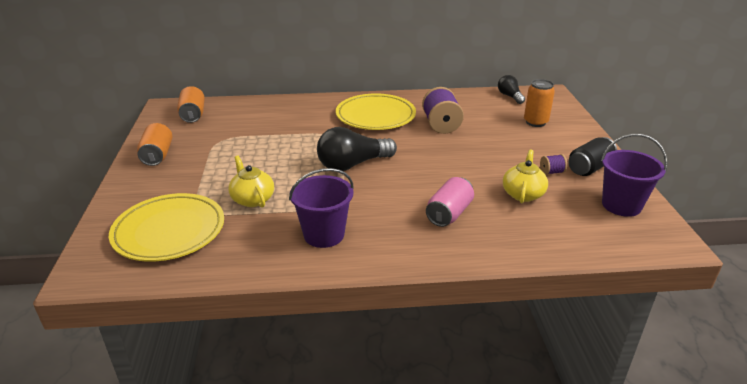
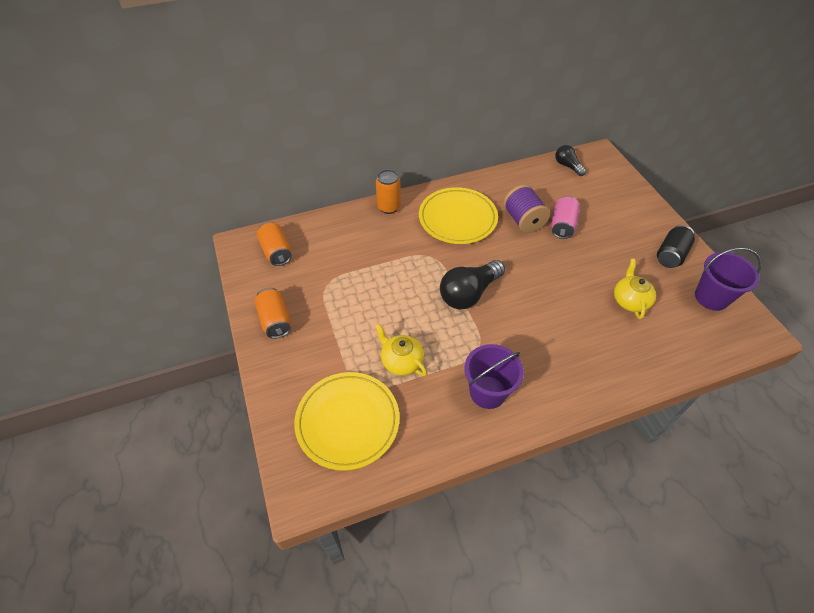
camera: 15 degrees left, 20 degrees up
pink can [426,177,474,227] -> pink can moved to [551,196,580,239]
orange can [524,79,555,127] -> orange can moved to [376,169,401,214]
purple spool [540,154,567,175] -> none

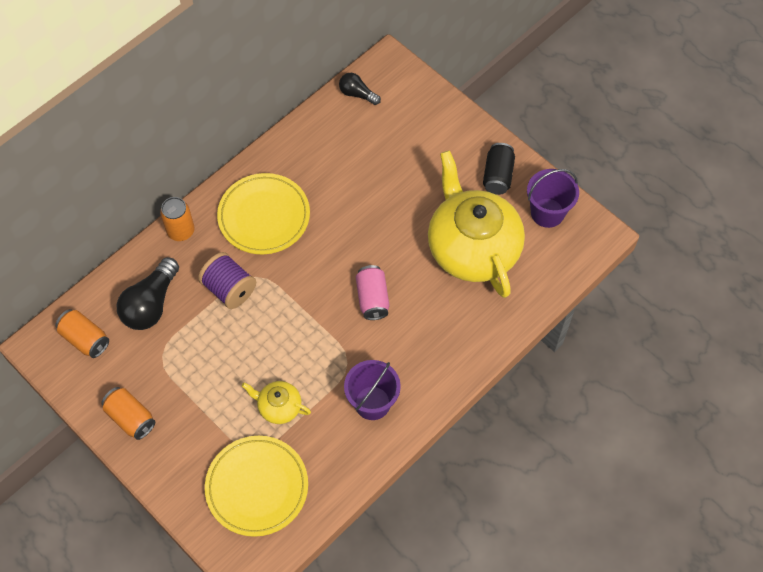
camera: 25 degrees left, 10 degrees up
black light bulb [440,260,505,310] -> black light bulb moved to [117,257,179,330]
purple spool [503,184,550,233] -> purple spool moved to [198,252,256,309]
pink can [551,196,580,239] -> pink can moved to [356,265,390,320]
yellow teapot [614,259,656,319] -> yellow teapot [428,150,525,298], size x2.30

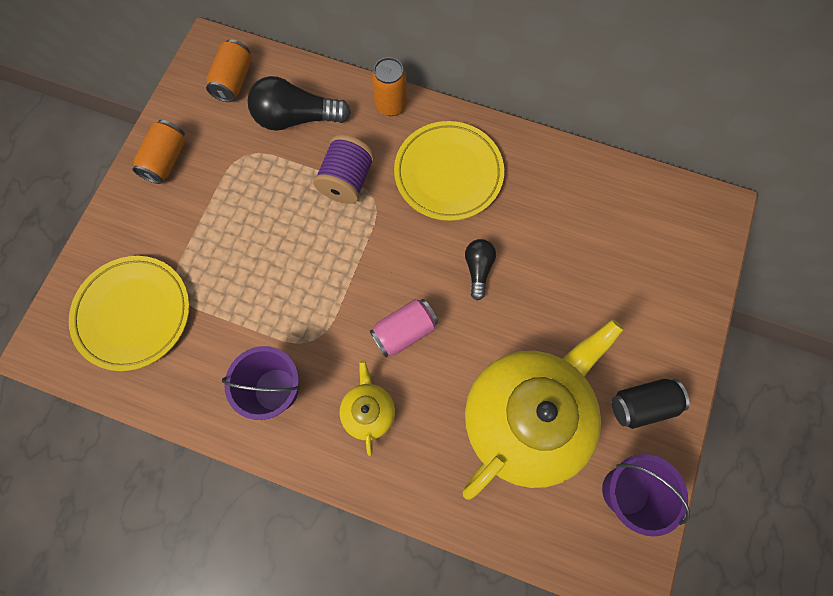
camera: 65 degrees right, 10 degrees up
yellow teapot [242,381,311,424] -> yellow teapot moved to [339,360,395,456]
black light bulb [339,73,381,105] -> black light bulb moved to [465,239,496,301]

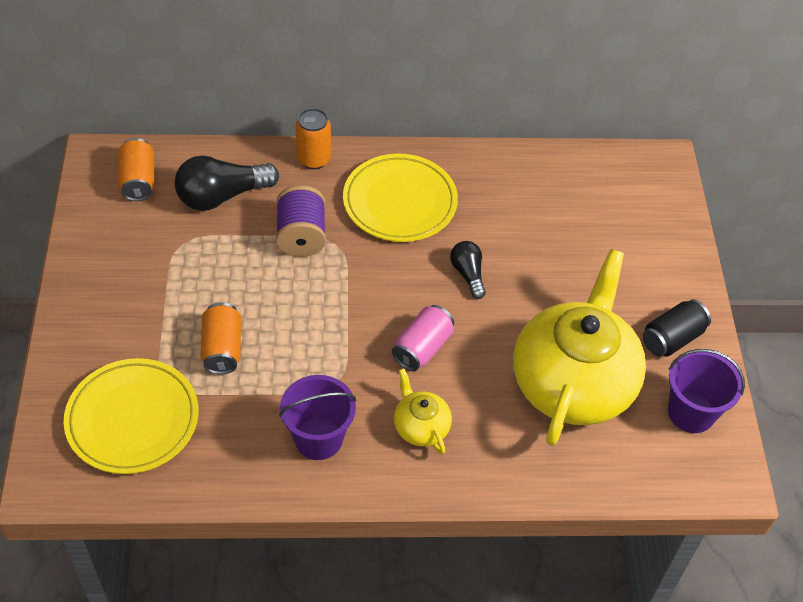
camera: 25 degrees left, 20 degrees down
orange can [132,120,186,184] -> orange can moved to [201,302,241,374]

